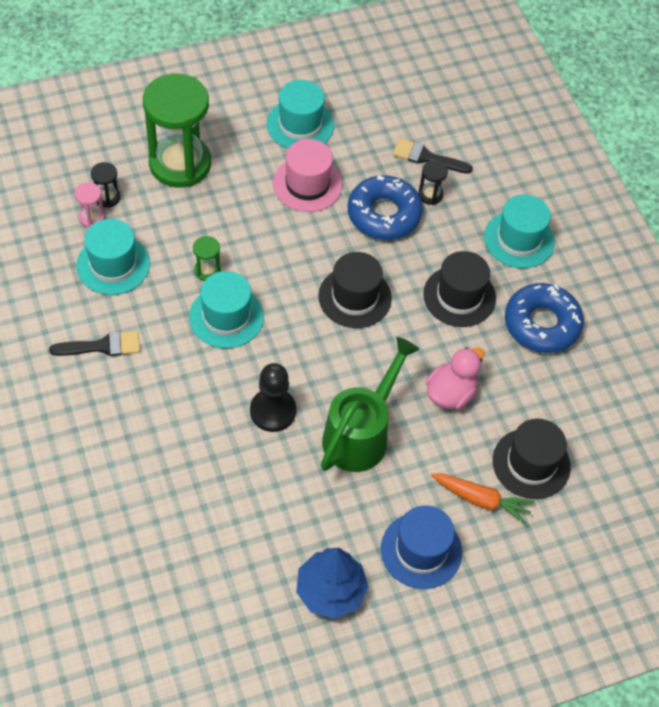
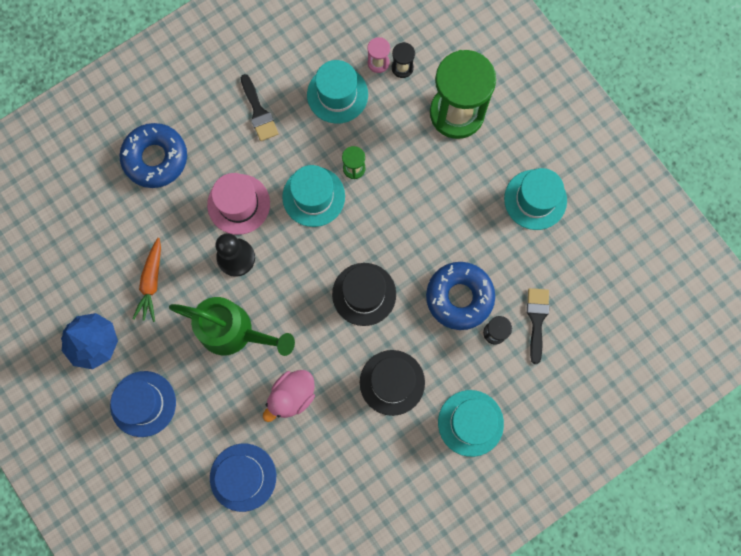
camera: 80 degrees right, 20 degrees up
pink hat [273,139,343,212] -> pink hat moved to [207,173,270,235]
pink duck [426,347,484,409] -> pink duck turned 105 degrees clockwise [263,370,315,422]
orange carrot [431,473,535,525] -> orange carrot moved to [133,238,161,322]
black hat [493,419,571,499] -> blue hat [210,444,276,512]
blue donut [505,283,584,353] -> blue donut moved to [120,123,187,188]

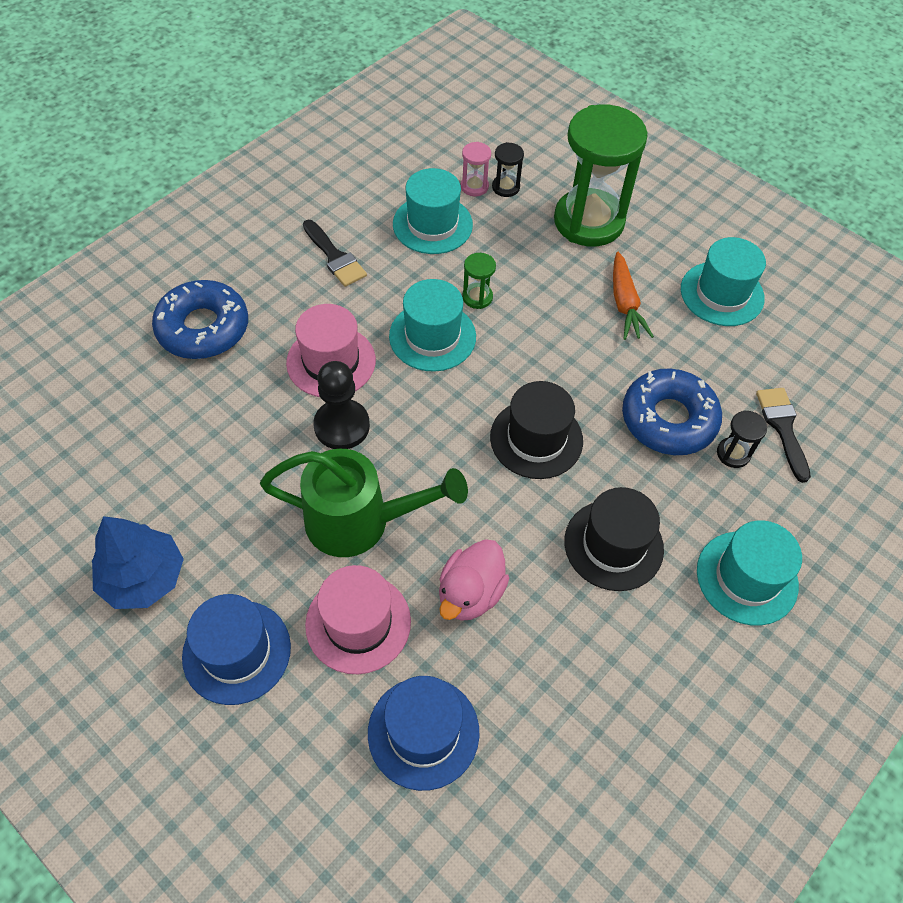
camera: 15 degrees left, 20 degrees down
orange carrot [133,238,161,322] -> orange carrot moved to [613,252,654,340]
none -> pink hat [305,565,411,674]

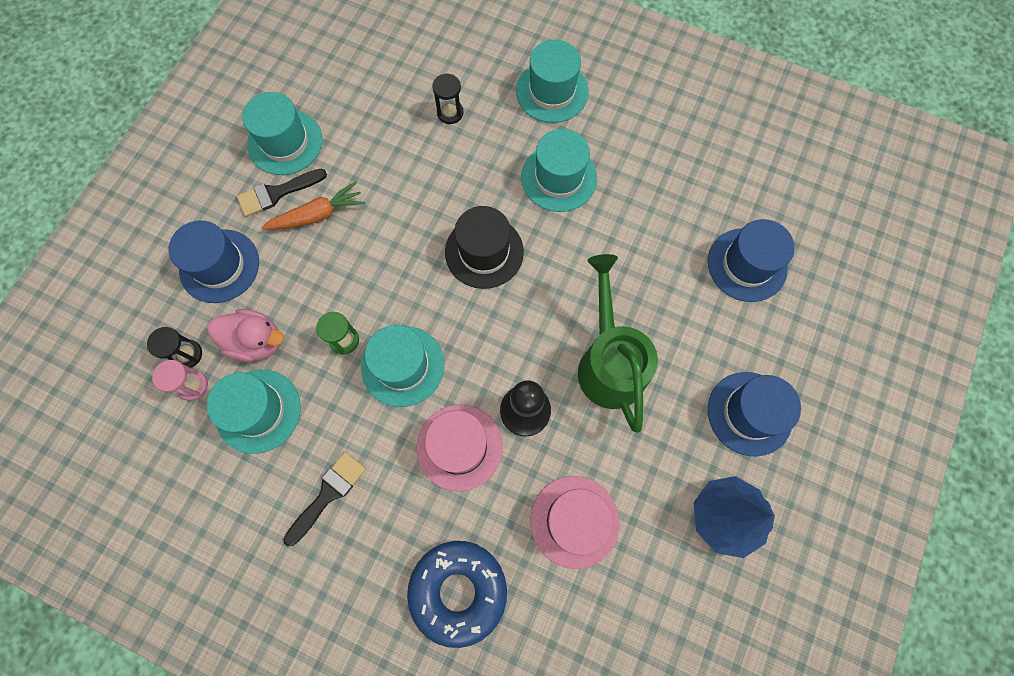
camera: 105 degrees left, 15 degrees up
pink hat [305,565,411,674] -> pink hat moved to [530,476,619,569]
pink duck [439,539,509,621] -> pink duck moved to [208,309,284,362]
green hourglass [554,105,648,246] -> blue hat [169,220,259,303]
black hat [564,487,664,591] -> turquoise hat [521,129,597,212]
blue donut [622,368,722,455] -> none
black brush [756,388,811,483] -> black brush moved to [237,168,327,217]

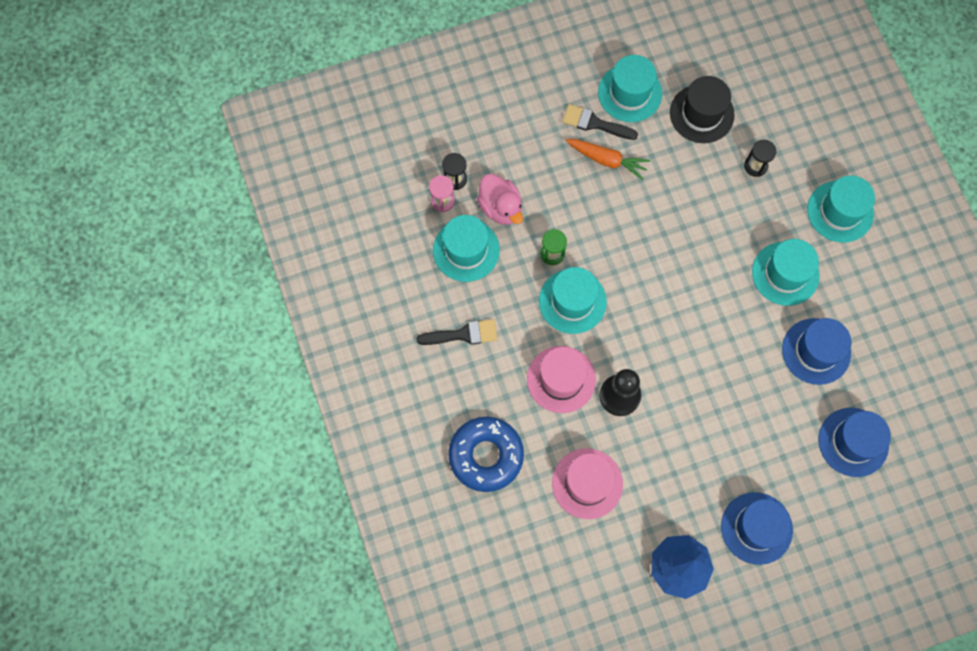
camera: 45 degrees right, 0 degrees up
blue hat [169,220,259,303] -> blue hat moved to [782,318,851,385]
black hat [445,206,524,289] -> black hat moved to [670,76,735,143]
green watering can [578,254,658,433] -> none

